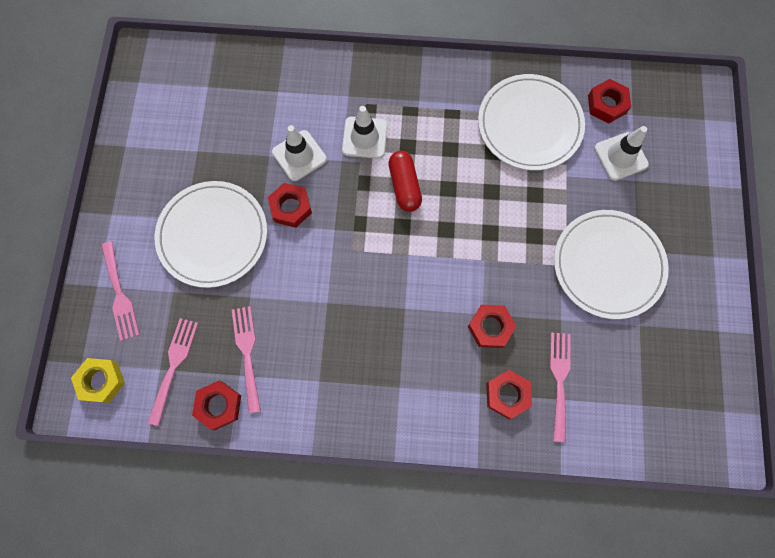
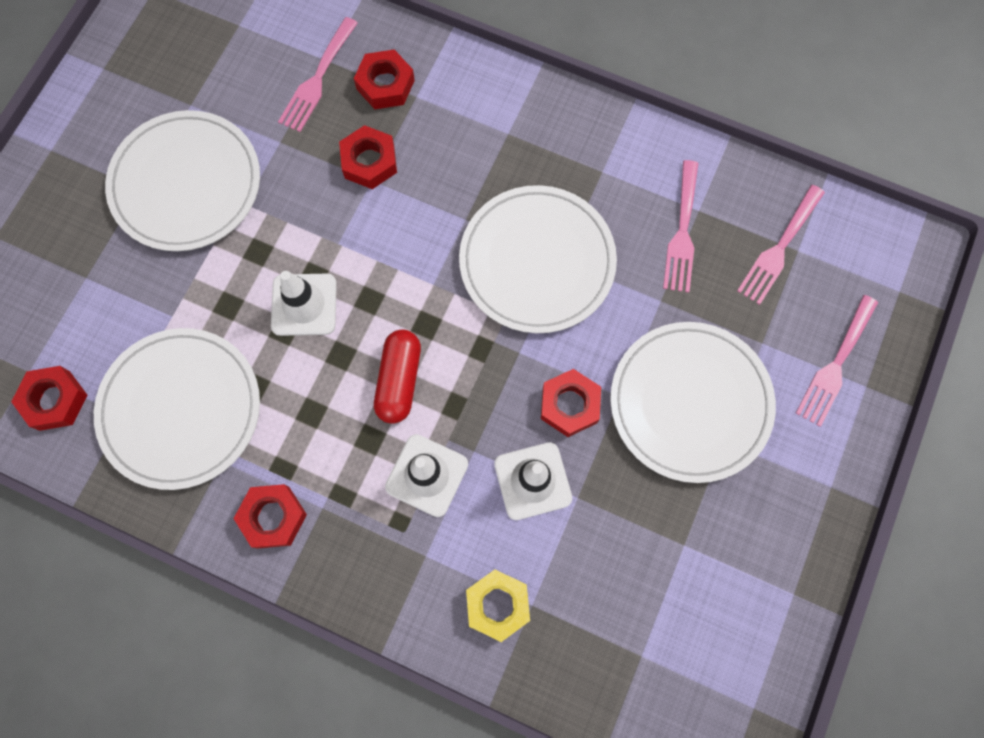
camera: 160 degrees left, 0 degrees up
yellow nut [71,358,125,403] -> yellow nut moved to [466,569,530,642]
pink fork [101,241,140,341] -> pink fork turned 150 degrees counterclockwise [796,295,878,427]
red nut [192,381,241,430] -> red nut moved to [233,484,307,549]
white traffic cone [594,126,649,181] -> white traffic cone moved to [271,271,337,336]
none -> white plate [459,185,617,333]

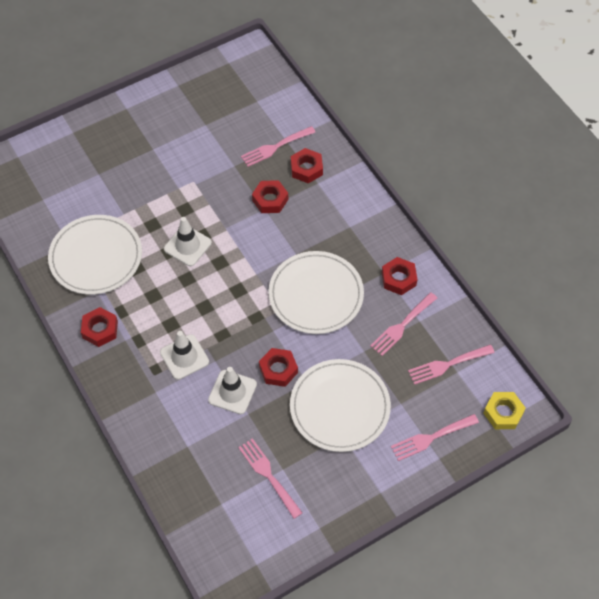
camera: 35 degrees right, 15 degrees down
red nut [11,366,87,431] -> red nut moved to [382,257,417,295]
white plate [105,110,260,251] -> none
red capsule [374,329,421,424] -> none
yellow nut [466,569,530,642] -> yellow nut moved to [483,392,526,429]
none -> pink fork [238,438,302,519]

